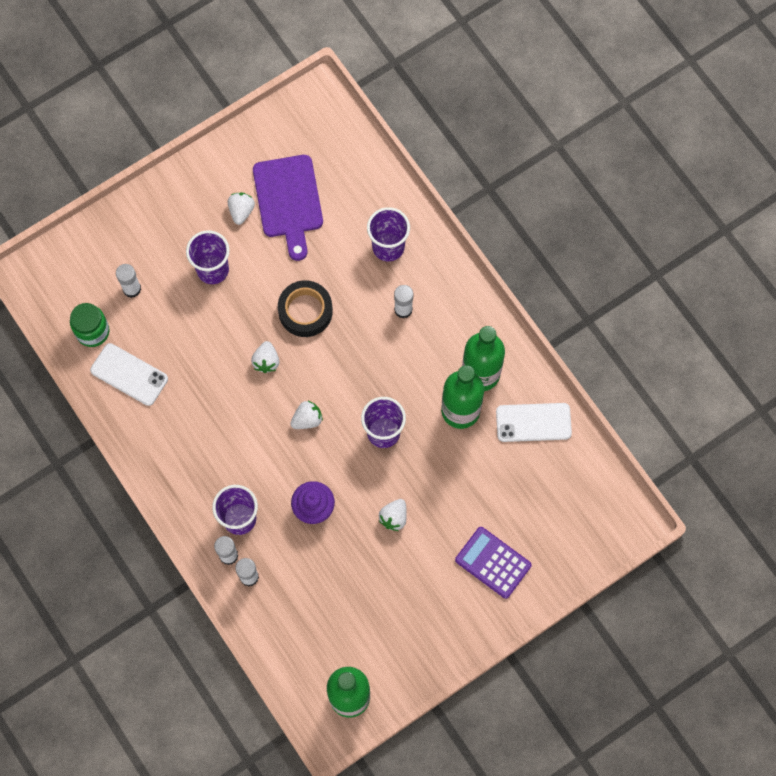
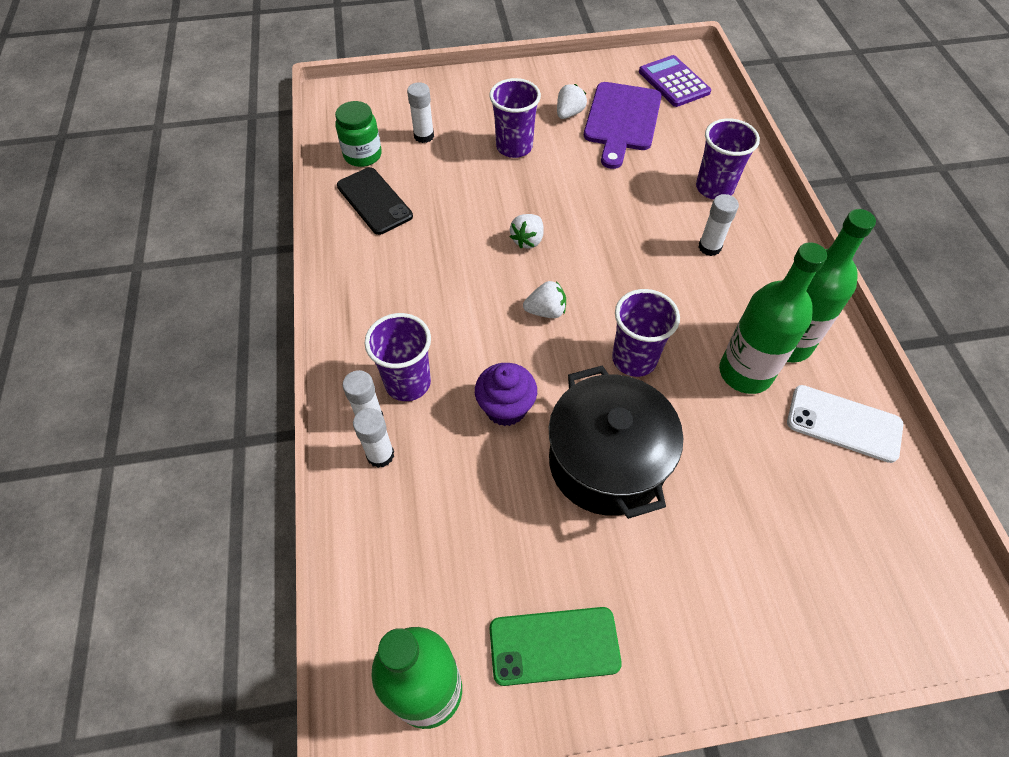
camera: 25 degrees right, 15 degrees down
white phone [90,343,168,406] -> black phone [337,167,413,235]
black tape [278,280,333,337] -> none
white strawberry [379,499,407,531] -> black pot [549,365,683,519]
purple calculator [455,527,532,599] -> purple calculator moved to [639,55,711,107]
none -> green phone [489,607,622,686]

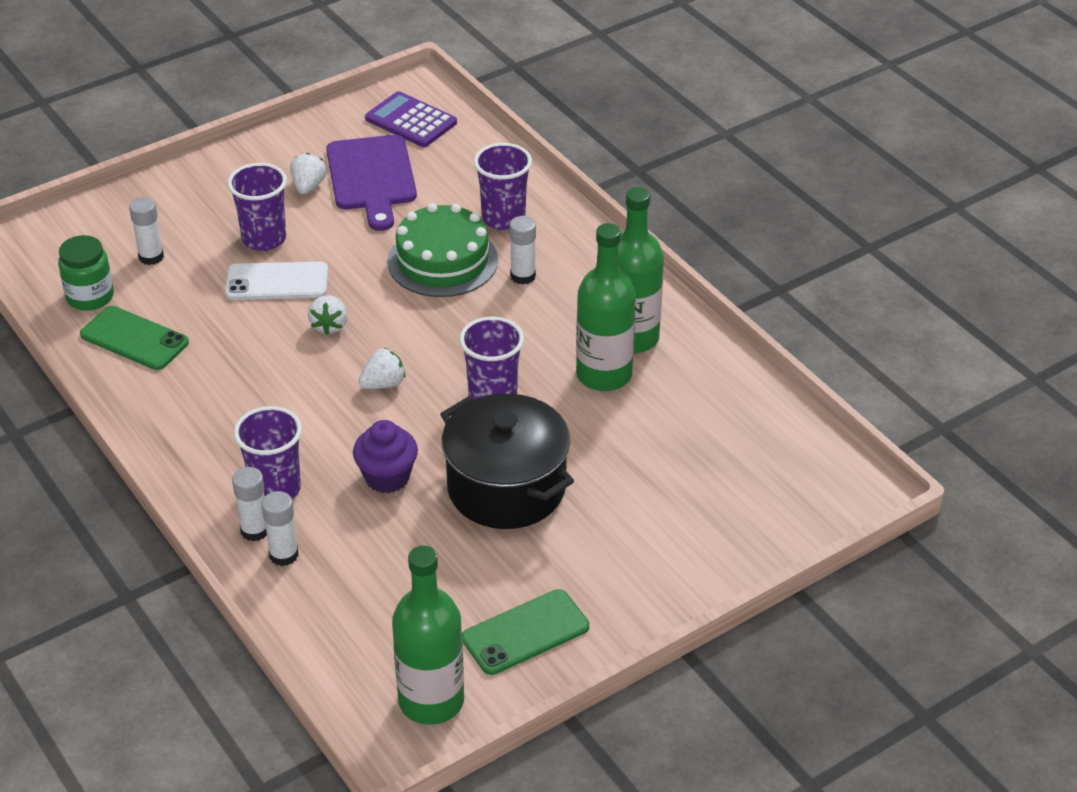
camera: 25 degrees left, 15 degrees down
black phone [337,167,413,235] -> green phone [80,306,189,370]
white phone [787,385,903,463] -> white phone moved to [225,262,328,300]
none -> green cake [388,203,498,297]

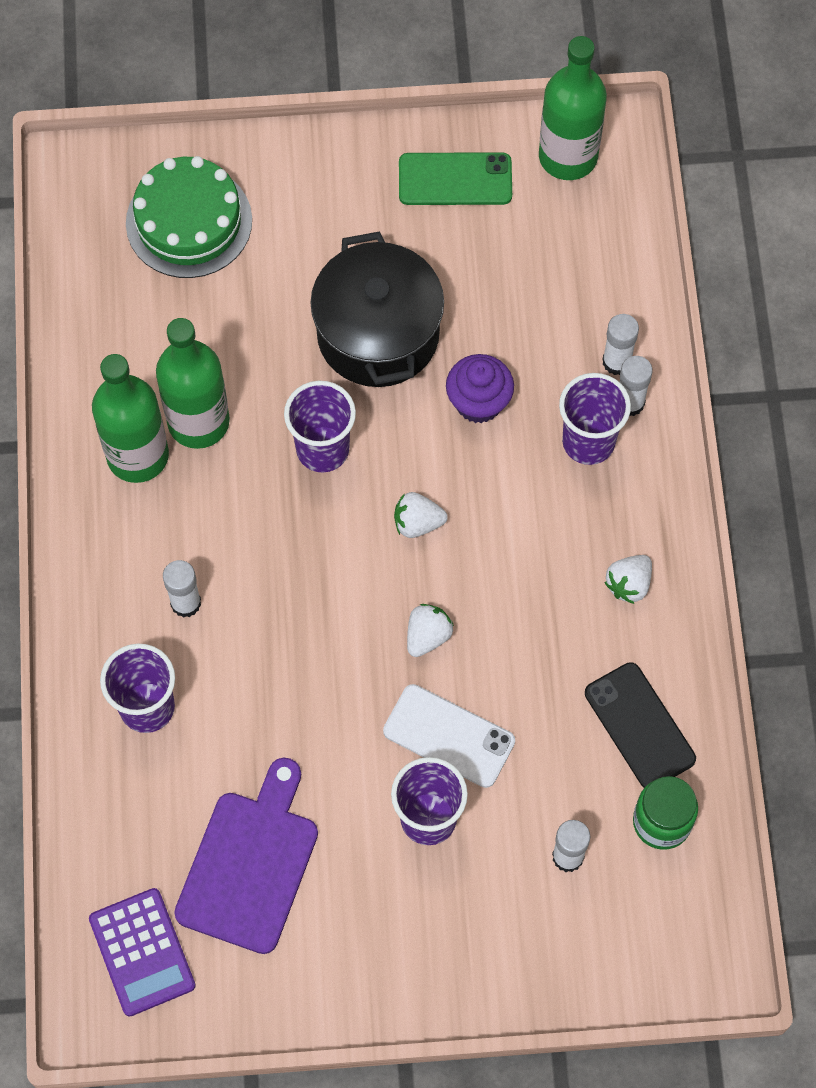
camera: 150 degrees left, 25 degrees up
green phone [80,306,189,370] -> black phone [585,662,696,788]
white strawberry [290,153,326,194] -> white strawberry moved to [604,555,652,604]
green cake [388,203,498,297] -> green cake moved to [126,156,252,278]

